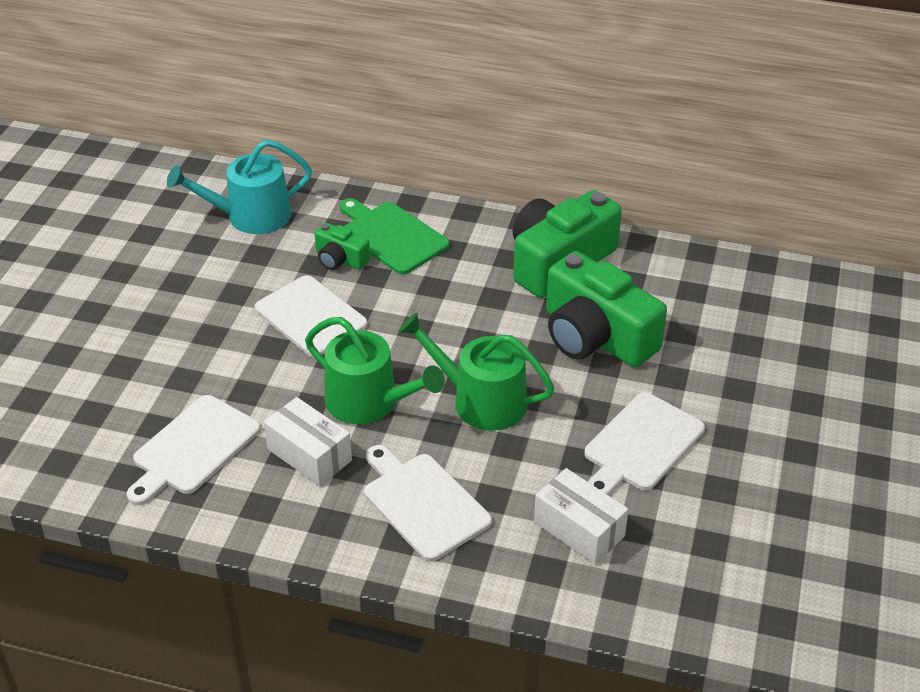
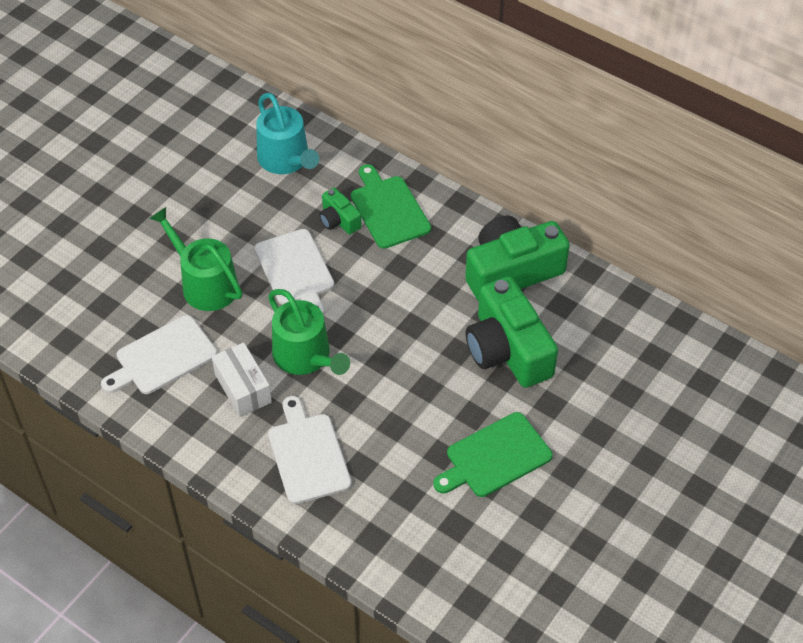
camera: 20 degrees right, 10 degrees up
turquoise watering can [167,140,312,234] -> turquoise watering can turned 120 degrees counterclockwise [256,93,319,174]
green watering can [398,312,555,431] -> green watering can moved to [149,207,242,311]
white box [534,468,629,564] -> none
white cutting board [585,392,705,496] -> green cutting board [433,412,553,497]

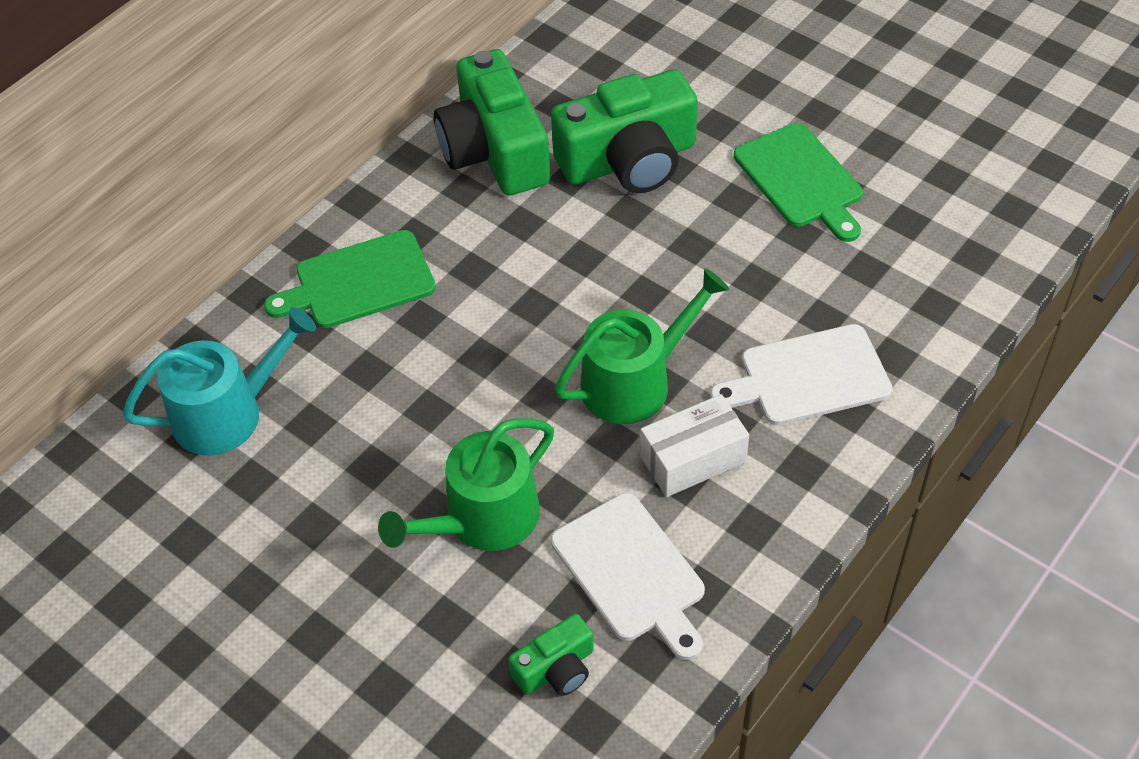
camera: 85 degrees left, 0 degrees up
white cutting board [254,229,334,316] -> none
green camera [319,188,362,234] -> green camera moved to [508,614,594,696]

